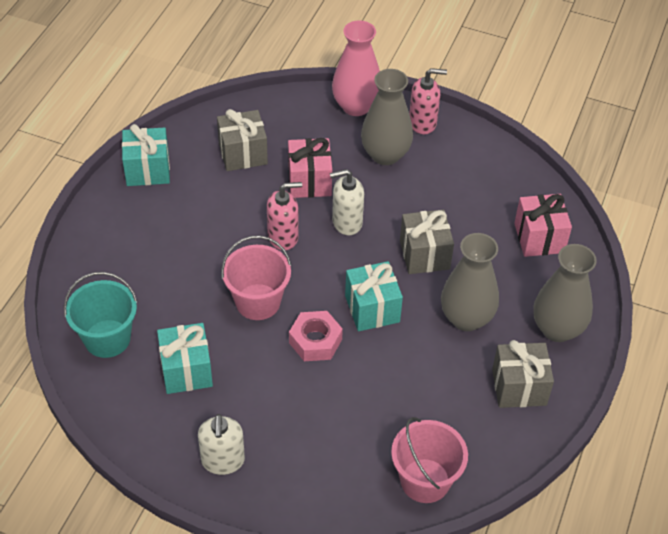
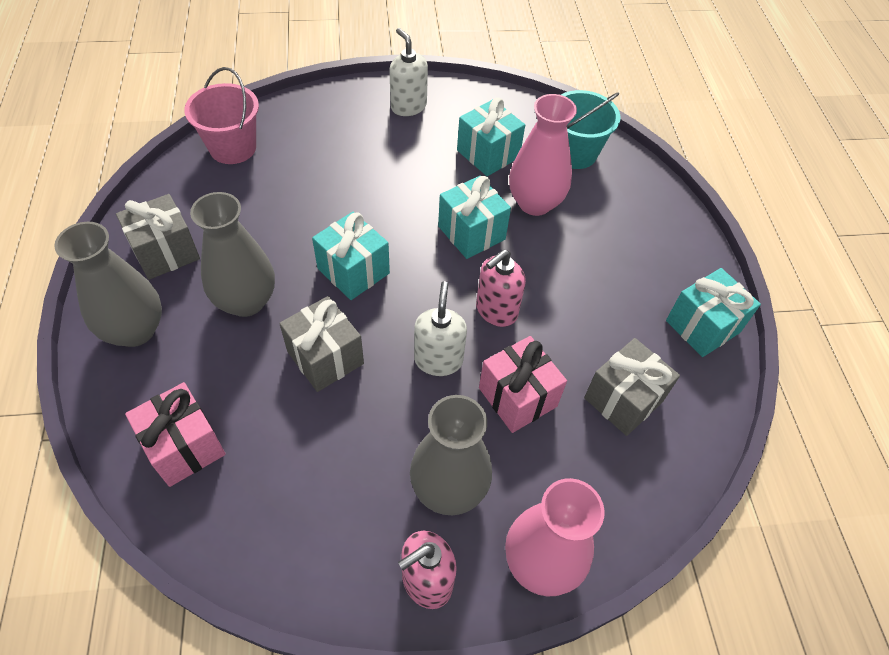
camera: 150 degrees right, 5 degrees up
pink bucket [221,235,291,320] -> turquoise gift [438,176,511,259]
pink nut [289,311,343,361] -> none
white soap dispenser [330,169,364,235] -> white soap dispenser turned 45 degrees counterclockwise [414,281,467,376]
none -> pink vase [509,94,577,216]

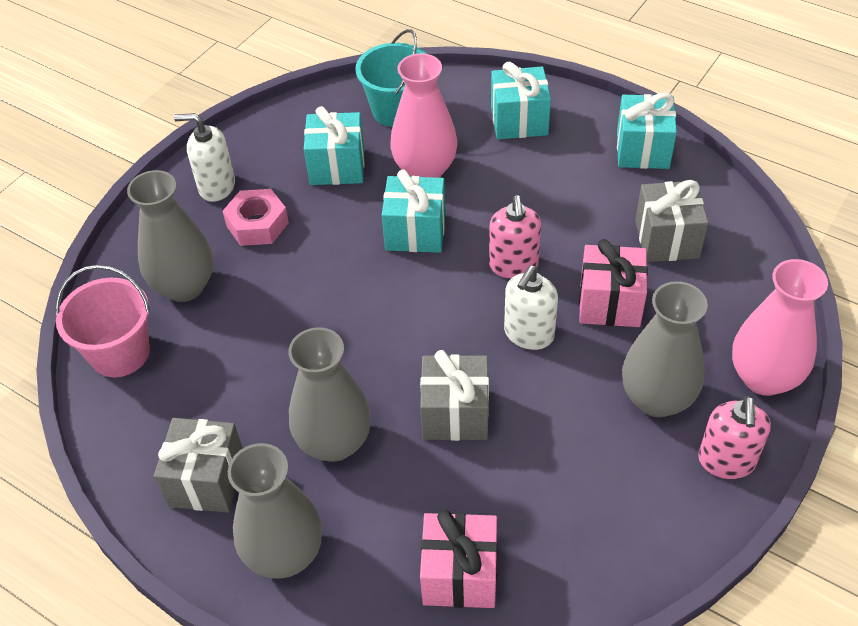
camera: 45 degrees left, 5 degrees down
turquoise gift [312,212,390,300] -> turquoise gift moved to [491,62,551,139]
white soap dispenser [414,281,467,376] -> white soap dispenser turned 105 degrees counterclockwise [504,265,558,350]
none -> grey vase [127,170,213,302]
none -> pink nut [222,189,289,246]

